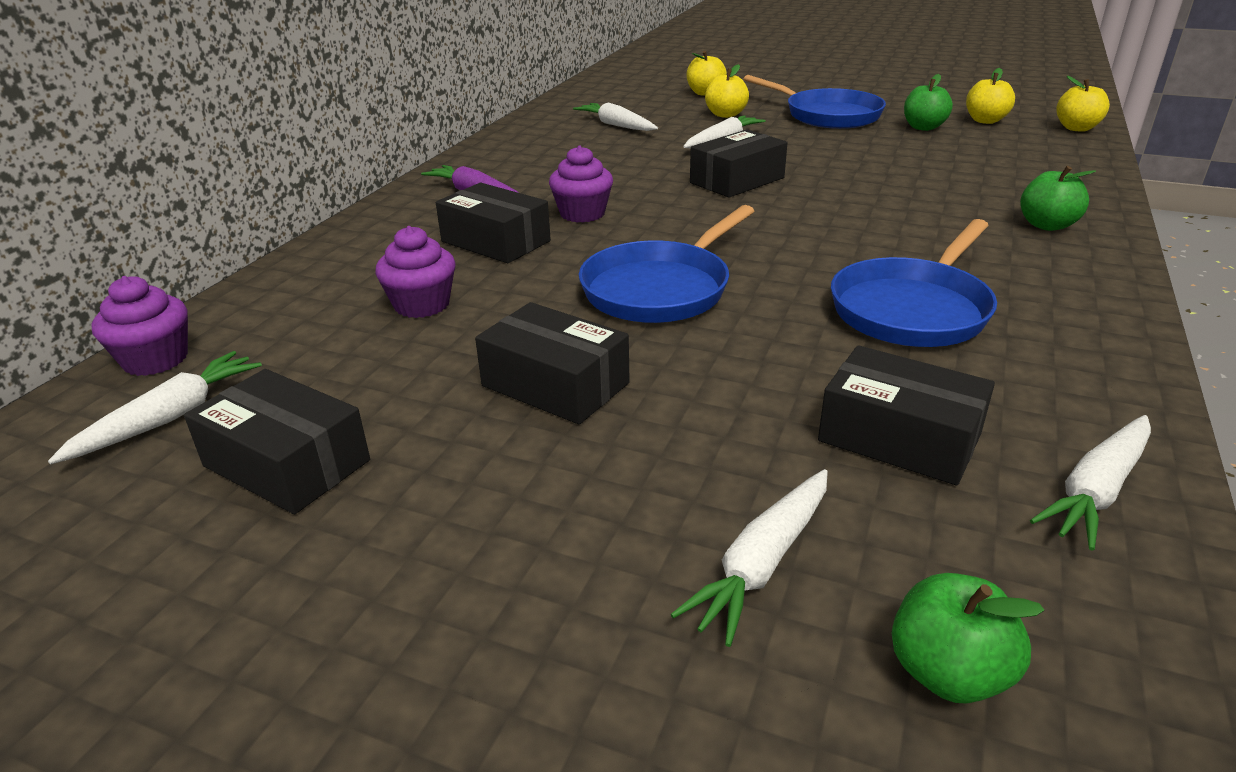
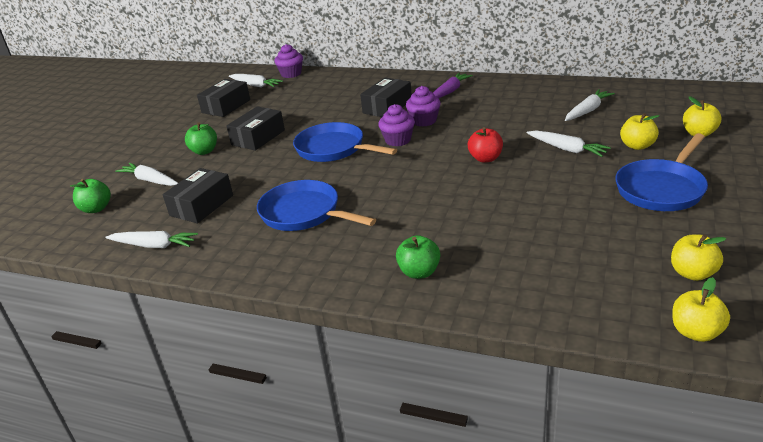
camera: 90 degrees right, 0 degrees up
purple cupcake [375,226,456,318] -> purple cupcake moved to [378,104,415,146]
black box [690,129,788,198] -> red apple [468,127,503,163]
green apple [904,74,953,131] -> green apple moved to [185,122,217,155]
white carrot [1030,415,1151,551] -> white carrot turned 150 degrees clockwise [106,231,198,248]

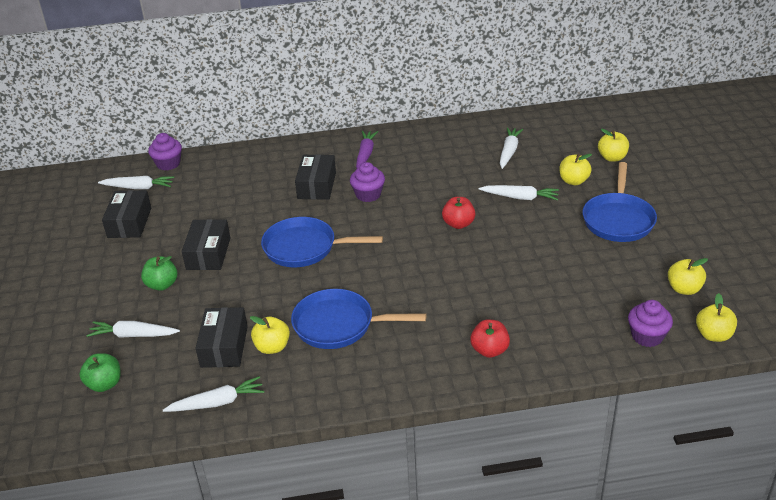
camera: 30 degrees left, 5 degrees up
purple cupcake [378,104,415,146] -> purple cupcake moved to [628,300,673,347]
green apple [396,235,440,279] -> red apple [470,320,510,358]
none -> yellow apple [250,316,290,354]

